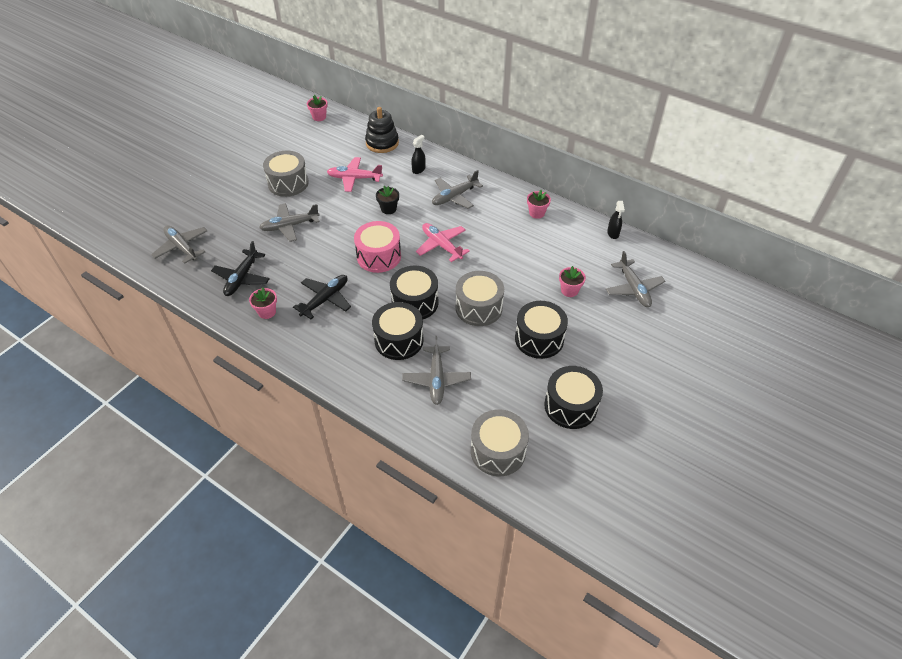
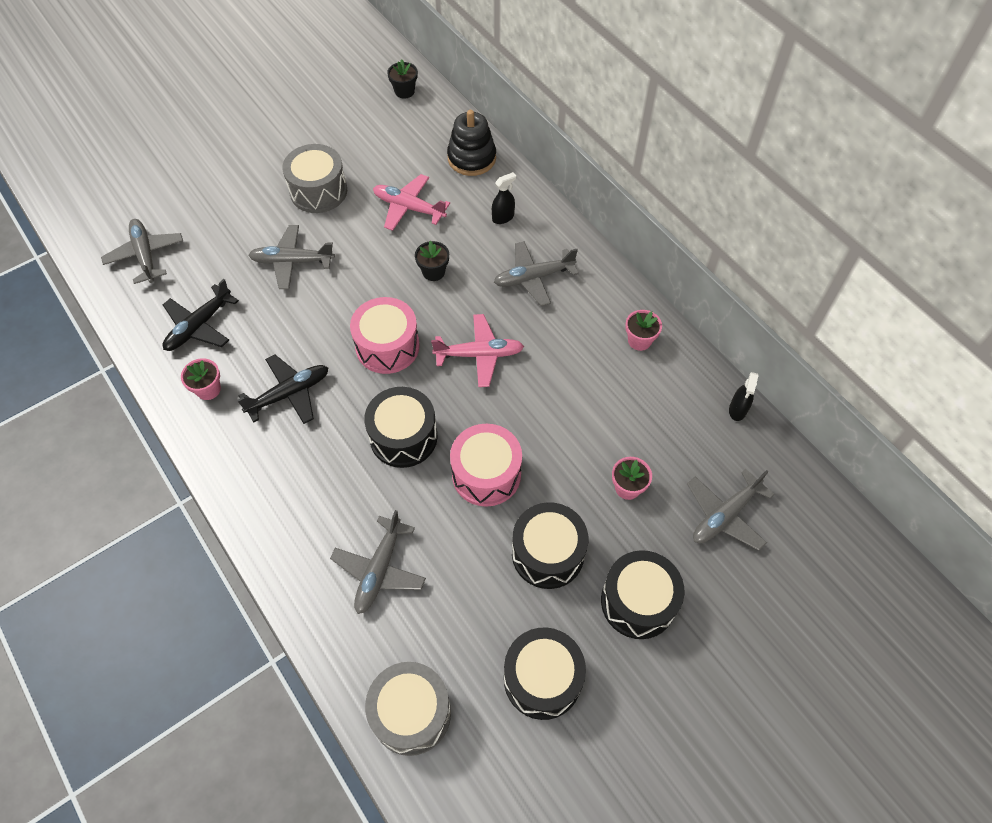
camera: 20 degrees right, 10 degrees up
pink flower pot [307,95,328,121] -> black flower pot [387,60,418,99]
black drum [372,302,424,360] -> black drum moved to [601,550,685,639]
pink plane [416,223,470,262] -> pink plane turned 105 degrees clockwise [431,314,524,387]
grey drum [456,271,504,326] -> pink drum [450,424,522,507]
grey plane [606,251,665,307] -> grey plane turned 45 degrees clockwise [687,469,774,551]

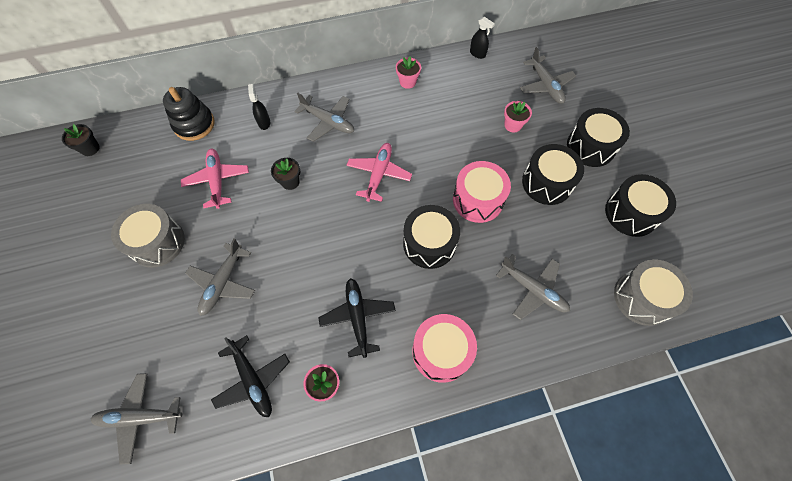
camera: 70 degrees left, 5 degrees up
pink drum [350,297,420,374] -> pink drum moved to [412,314,477,383]
pink plane [373,174,450,231] -> pink plane turned 120 degrees clockwise [181,149,249,209]
grey plane [494,241,579,306] -> grey plane turned 60 degrees counterclockwise [294,93,354,142]

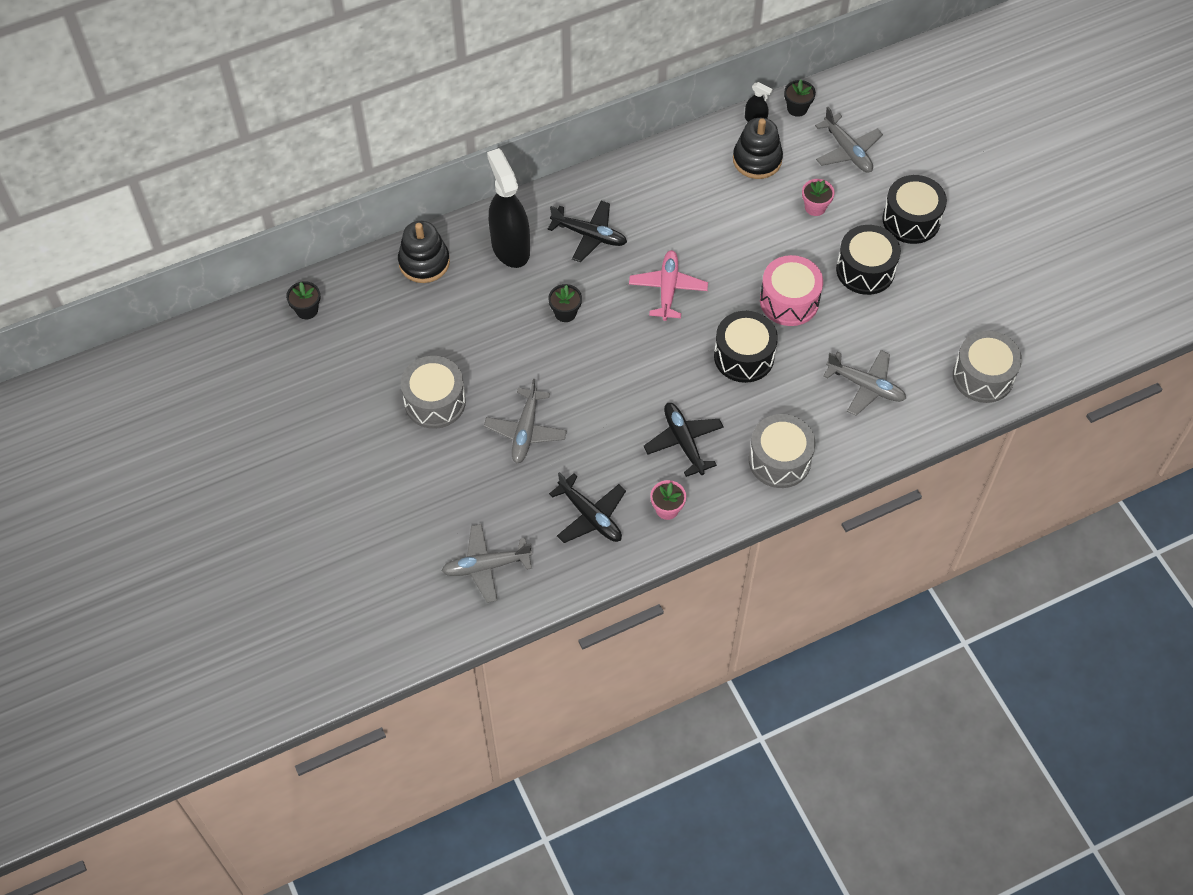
camera: 10 degrees left, 5 degrees down
pink plane [181,149,249,209] -> none
black spray bottle [248,84,270,130] -> black spray bottle [487,148,530,268], size x2.27
grey plane [294,93,354,142] -> black plane [548,201,627,262]
pink flower pot [396,56,421,89] -> none
pink drum [412,314,477,383] -> grey drum [749,414,815,488]
black drum [605,174,676,237] -> none
none -> black stacking toy [733,118,783,179]
none -> black flower pot [784,79,816,117]

